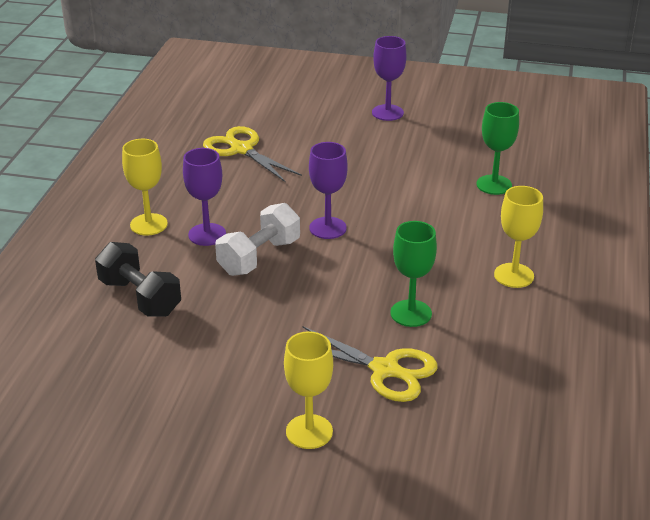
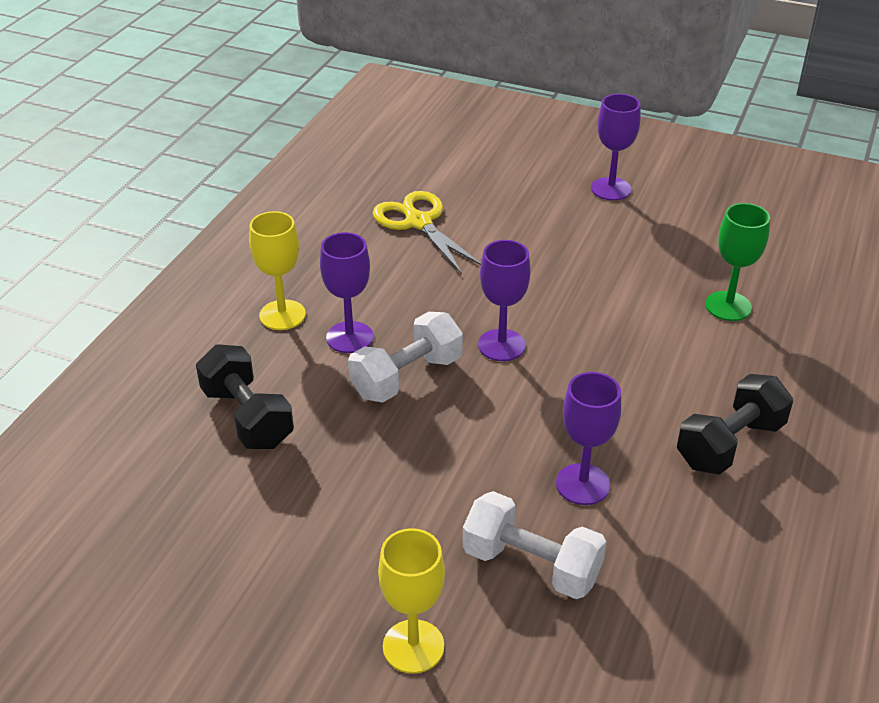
camera: 10 degrees right, 5 degrees up
yellow scissors [302,326,438,402] -> white dumbbell [462,491,607,599]
green goblet [390,221,437,327] -> purple goblet [556,372,621,505]
yellow goblet [494,186,543,288] -> black dumbbell [677,374,793,475]

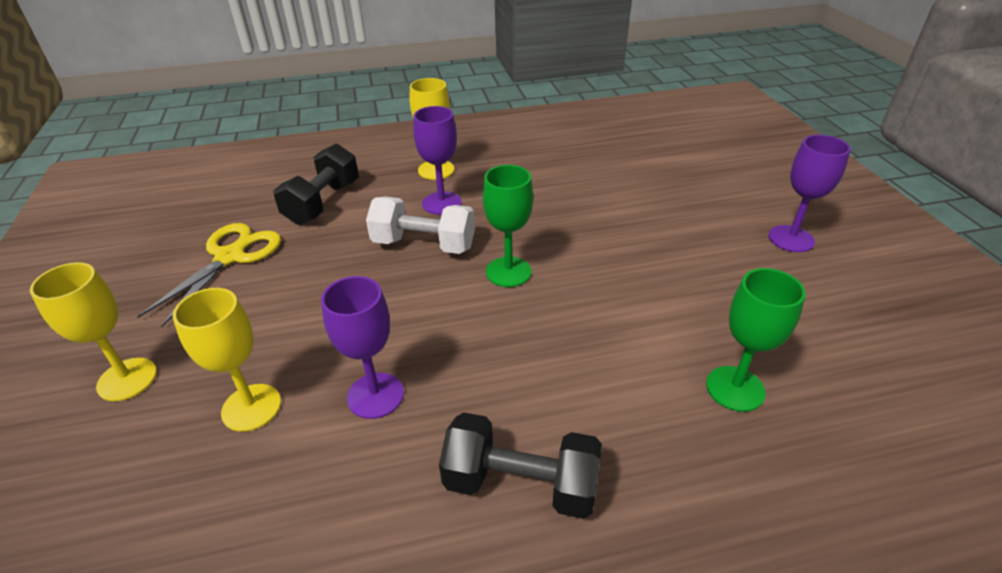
camera: 55 degrees right, 0 degrees up
yellow scissors [373,191,481,274] -> yellow scissors moved to [137,223,281,327]
white dumbbell [462,491,607,599] -> yellow goblet [173,288,281,432]
purple goblet [478,240,531,361] -> green goblet [483,165,533,287]

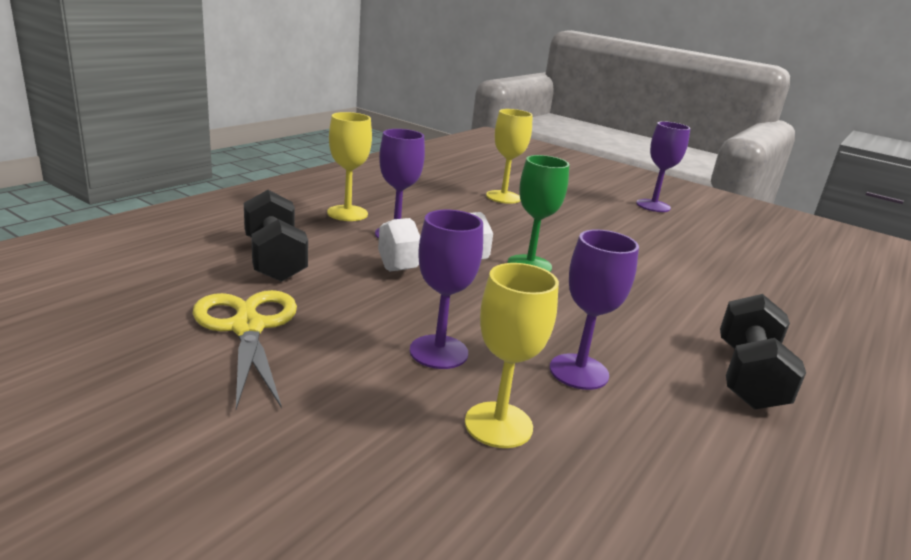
camera: 45 degrees left, 15 degrees down
yellow goblet [30,262,157,401] -> yellow goblet moved to [486,109,533,204]
black dumbbell [439,412,602,519] -> black dumbbell turned 45 degrees counterclockwise [720,294,806,410]
green goblet [706,268,806,412] -> none
none -> purple goblet [410,209,483,369]

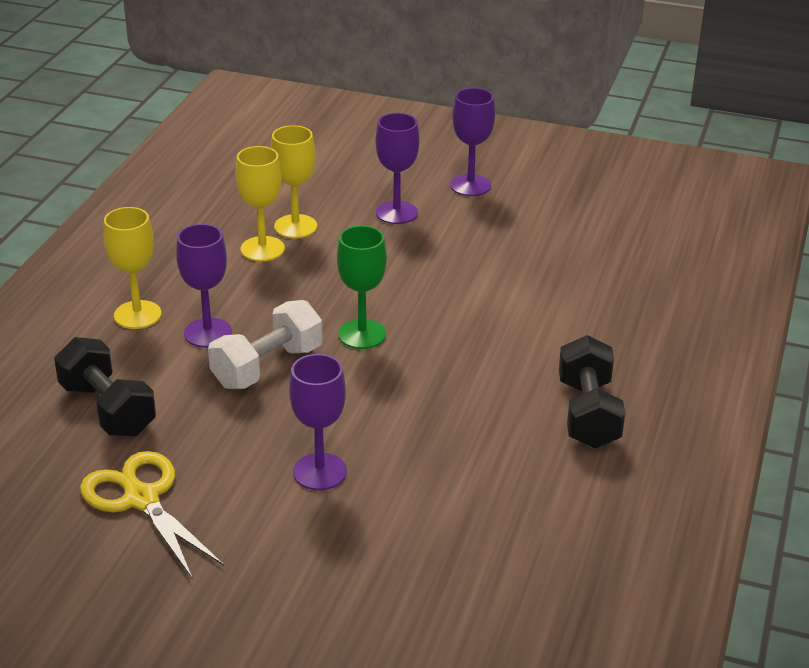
camera: 15 degrees left, 10 degrees up
yellow goblet [465,263,559,448] -> yellow goblet moved to [236,146,285,261]
purple goblet [550,229,639,390] -> purple goblet moved to [375,113,419,224]

